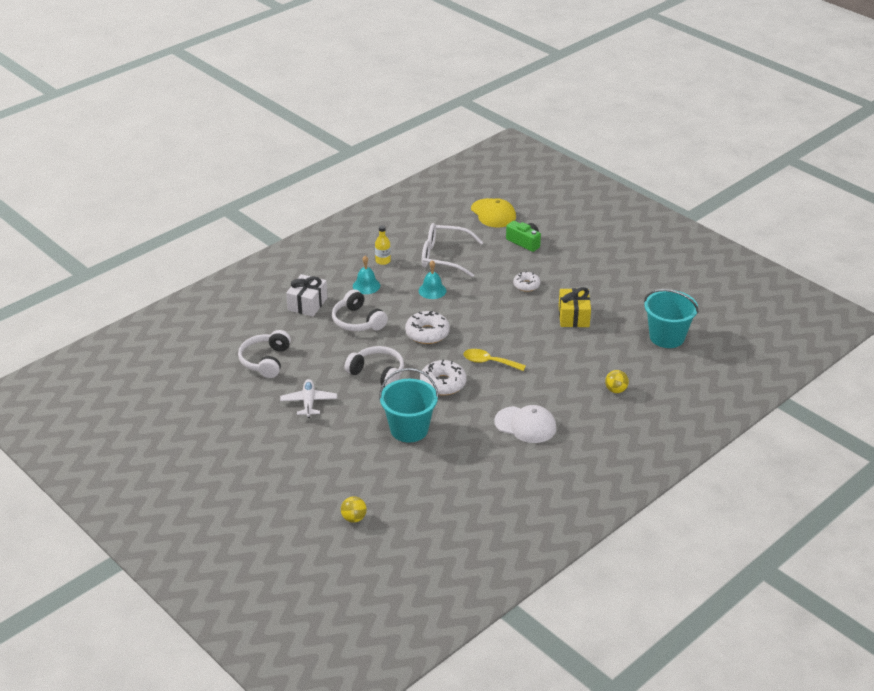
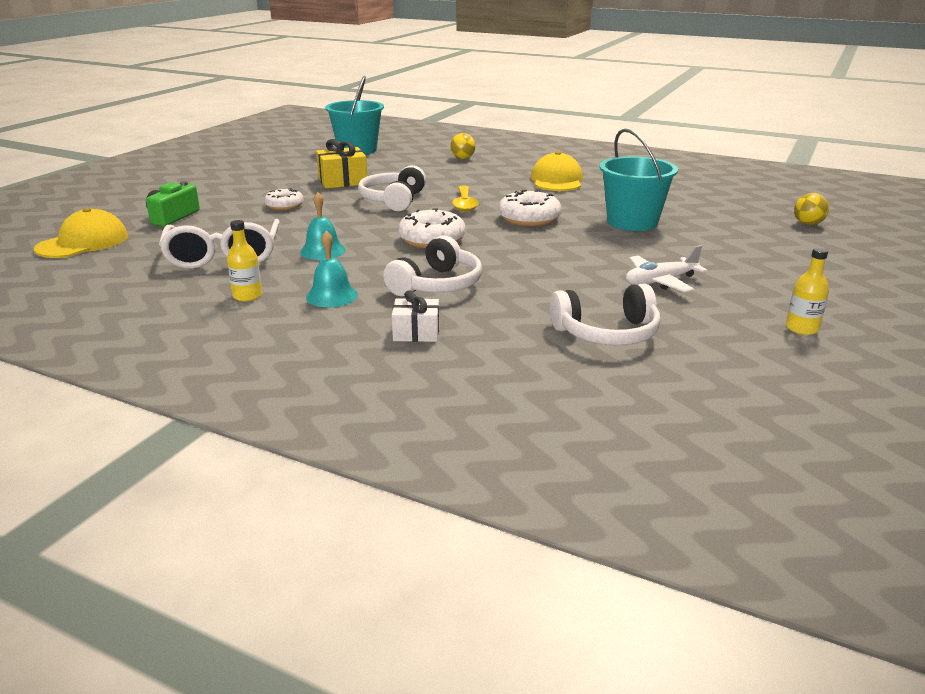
camera: 110 degrees left, 10 degrees down
white gift [286,274,328,316] -> white gift [392,290,439,342], size x0.65
white headphones [344,346,404,387] -> white headphones moved to [358,165,426,211]
white cap [494,405,556,443] -> yellow cap [531,151,583,191]
none -> yellow bottle [786,247,829,335]

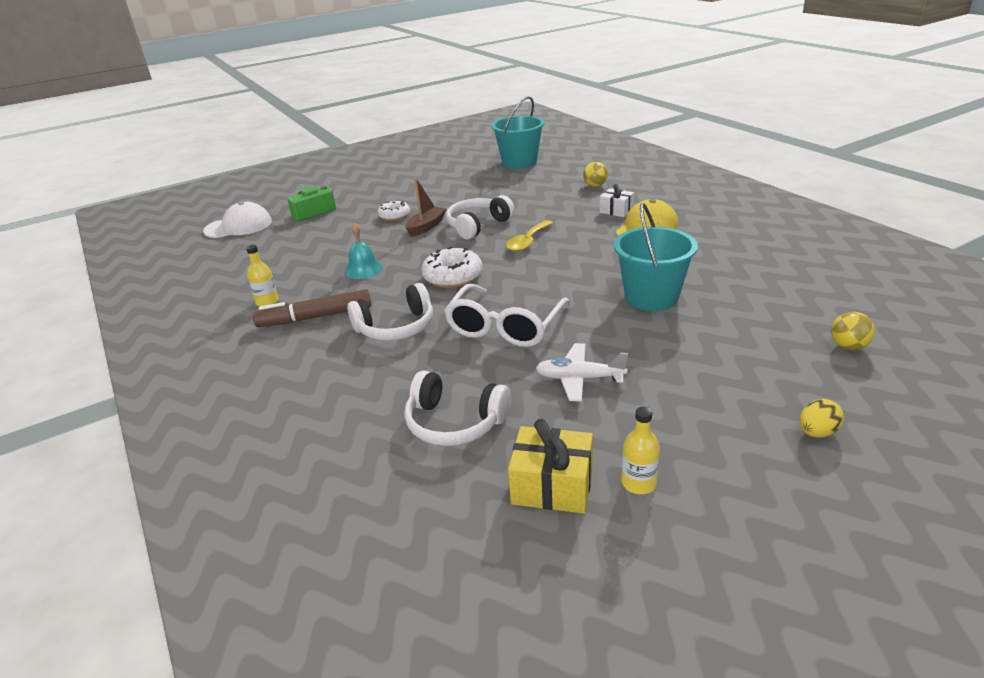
camera: 35 degrees right, 5 degrees up
yellow cap [34,208,128,258] -> white cap [203,202,272,238]
white glasses [159,219,280,269] -> white glasses moved to [444,284,570,347]
turquoise bell [306,231,358,307] -> brown marker [253,289,371,327]
yellow gift [316,139,367,188] -> yellow gift moved to [508,419,593,514]
white gift [392,290,439,342] -> white gift moved to [599,184,634,217]
white donut [498,190,562,226] -> none
none -> brown boat [405,178,446,237]
none -> yellow egg [800,399,844,438]

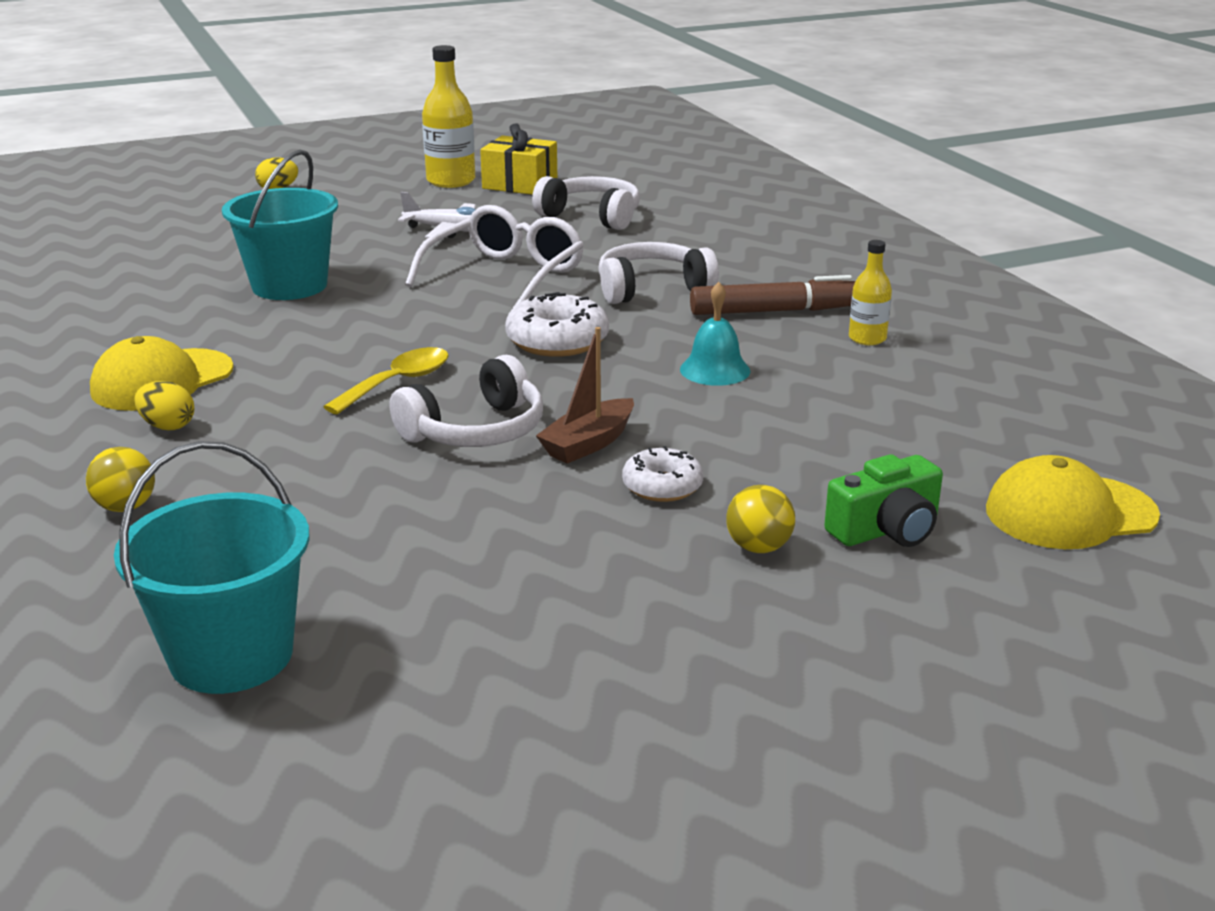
camera: 175 degrees left, 5 degrees down
white cap [203,202,272,238] -> yellow cap [986,455,1160,549]
white gift [599,184,634,217] -> yellow egg [134,381,194,430]
yellow bottle [621,406,660,494] -> yellow bottle [422,45,475,188], size x1.72
yellow ball [831,312,875,350] -> yellow ball moved to [726,485,795,553]

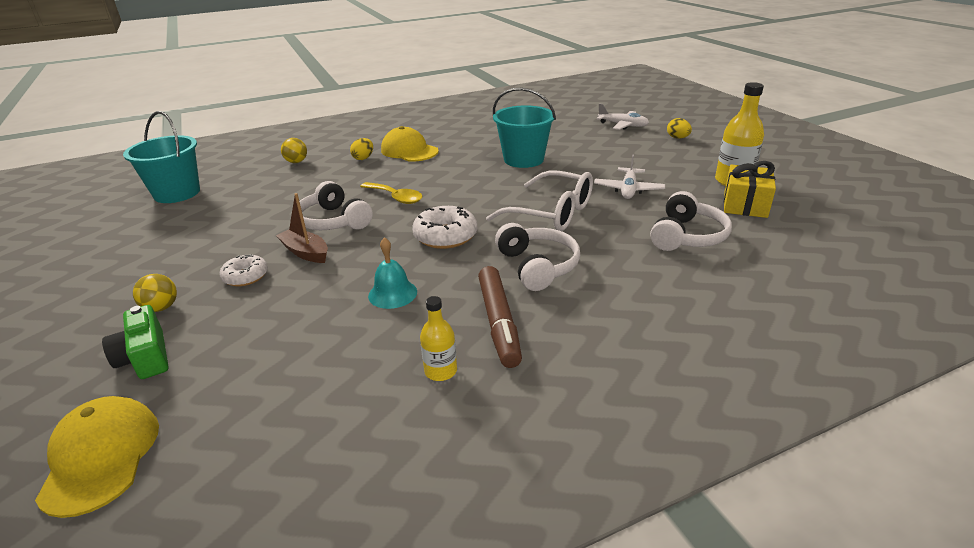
camera: 90 degrees right, 5 degrees up
none -> white plane [596,103,649,130]

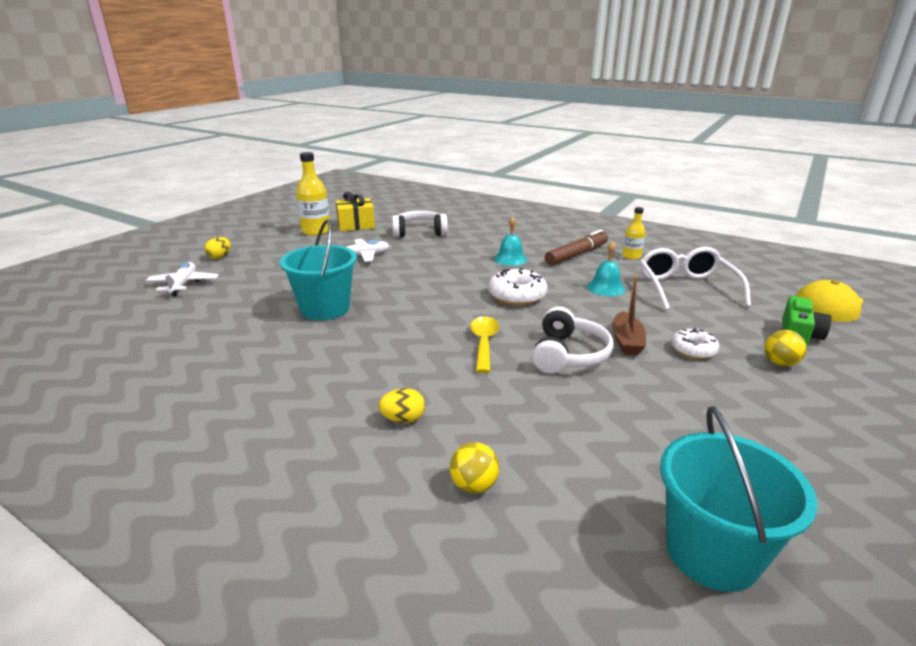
camera: 125 degrees left, 5 degrees down
yellow cap [381,126,439,162] -> none
white glasses [486,170,593,231] -> white glasses moved to [640,247,751,310]
white headphones [495,223,580,291] -> turquoise bell [494,216,527,266]

